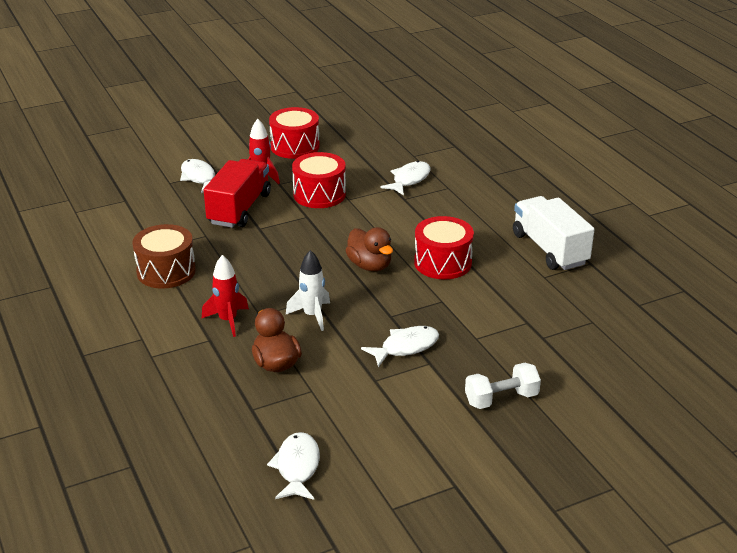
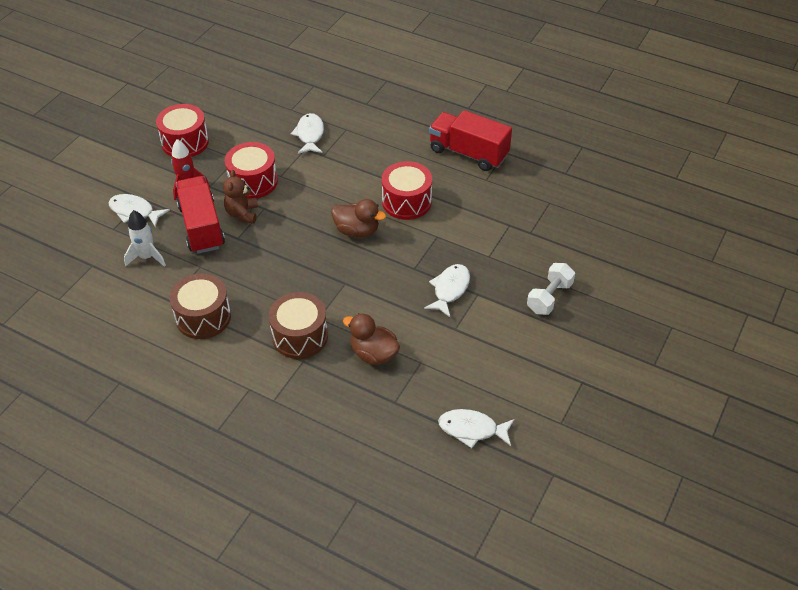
camera: 35 degrees left, 15 degrees up
red rocket [202,255,249,337] -> brown drum [269,292,328,359]
white fish [267,432,320,500] -> white fish turned 45 degrees counterclockwise [438,409,515,448]
white rocket [286,250,330,331] -> white rocket moved to [124,210,166,267]
white truck [513,196,595,270] -> red truck [429,110,512,171]
none -> brown teddy bear [223,170,258,224]

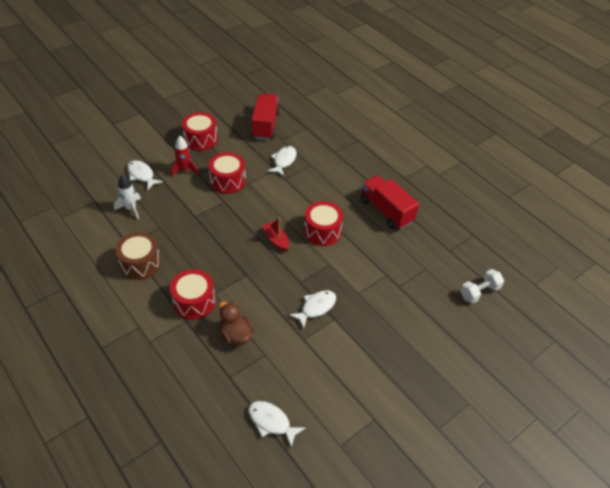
camera: 20 degrees right, 0 degrees up
red truck [176,176,225,254] -> red truck moved to [251,93,280,140]
brown teddy bear [223,170,258,224] -> none
brown drum [269,292,328,359] -> red drum [170,269,215,320]
brown duck [331,199,386,237] -> red boat [262,218,289,252]
white dumbbell [527,263,575,315] -> white dumbbell moved to [460,269,504,303]

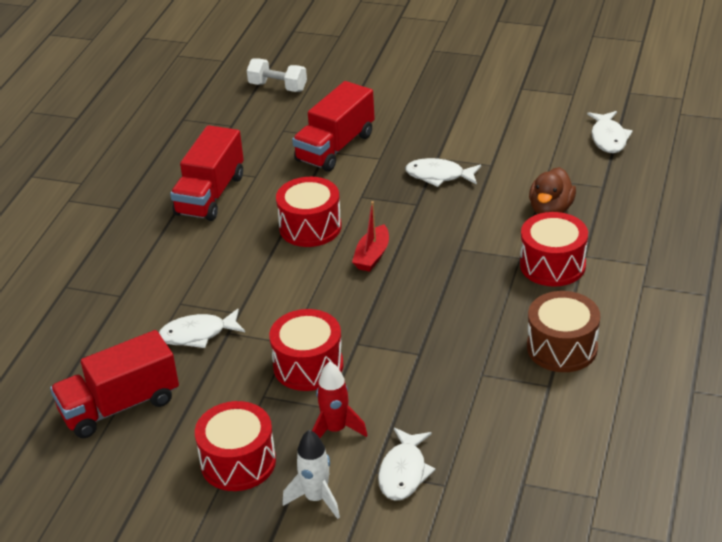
camera: 120 degrees left, 10 degrees down
white rocket [114,175,141,219] -> white rocket moved to [282,430,340,519]
none -> red truck [292,81,375,172]

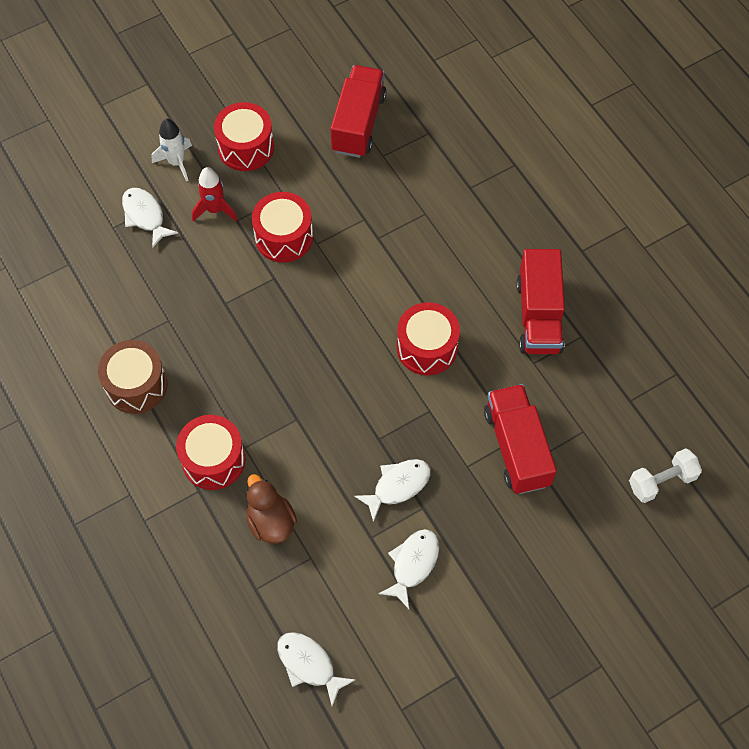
camera: 130 degrees right, 25 degrees up
white fish [159,308,245,348] -> white fish moved to [378,529,439,609]
red truck [170,125,244,221] -> red truck turned 150 degrees counterclockwise [516,249,565,354]
red boat [352,201,389,272] -> none

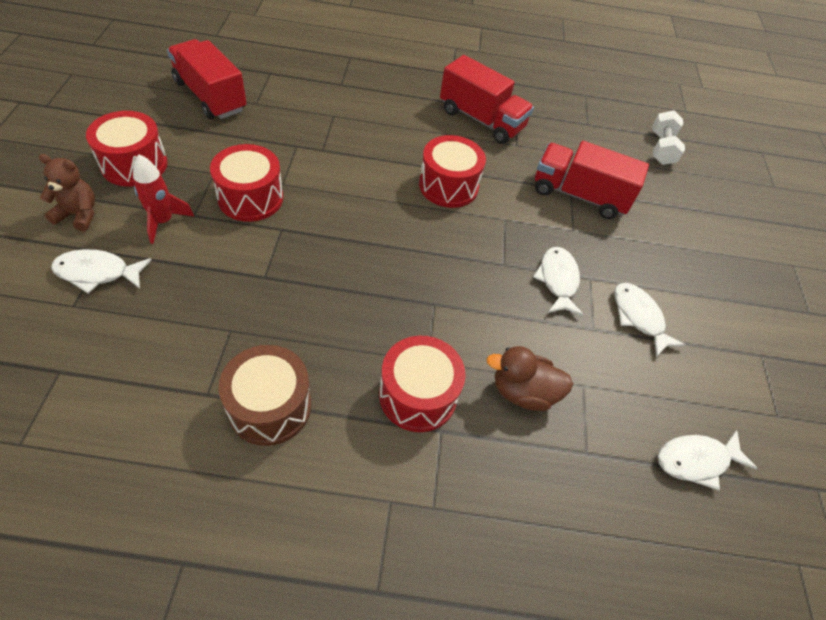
camera: 60 degrees left, 10 degrees down
white rocket [152,119,192,182] -> brown teddy bear [39,154,95,231]

